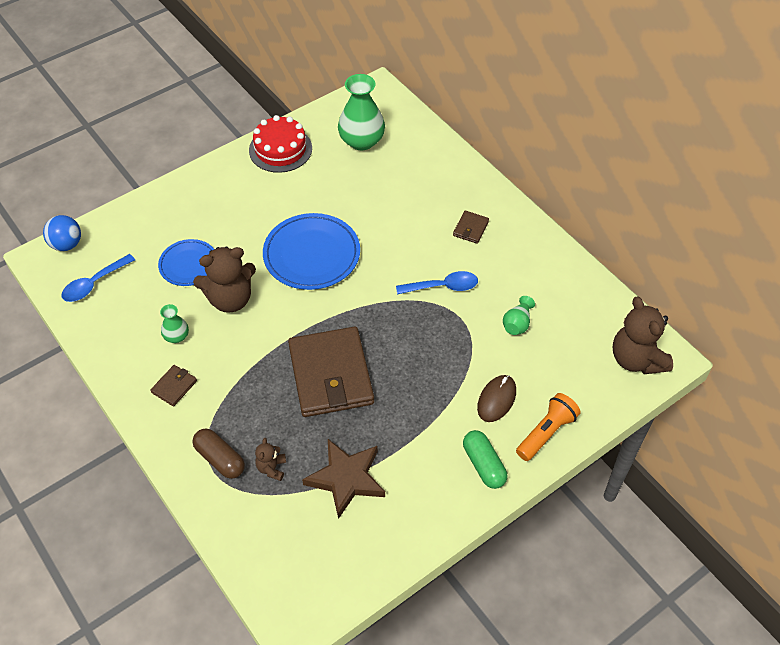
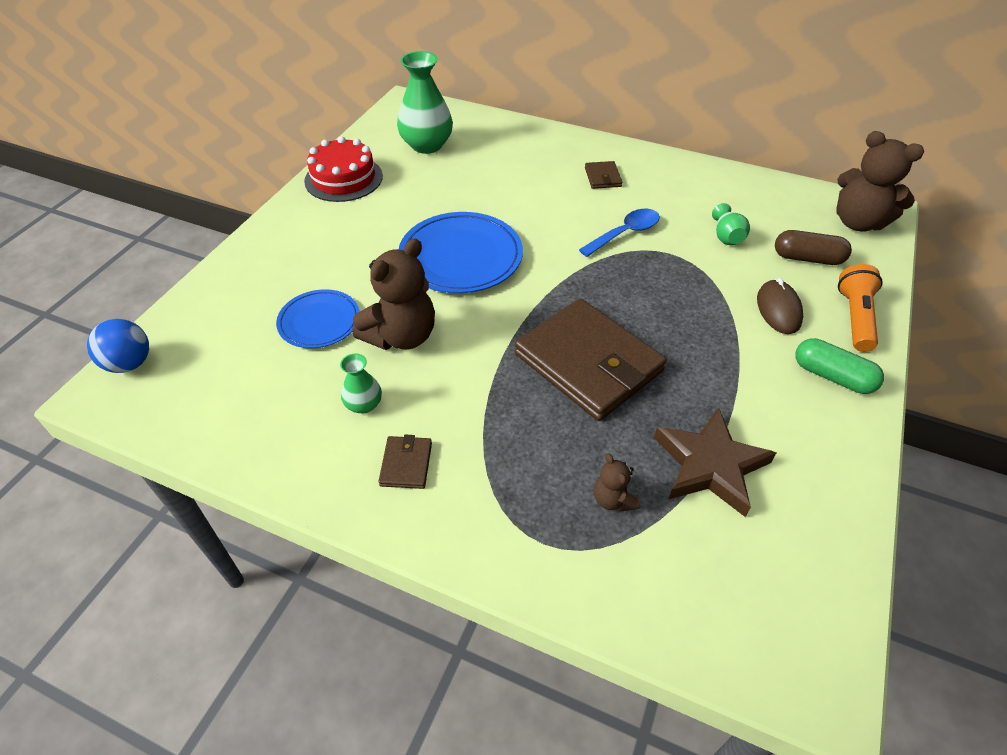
camera: 30 degrees left, 5 degrees down
blue spoon [62,254,135,302] -> none
brown capsule [193,429,245,479] -> brown capsule moved to [775,230,852,265]

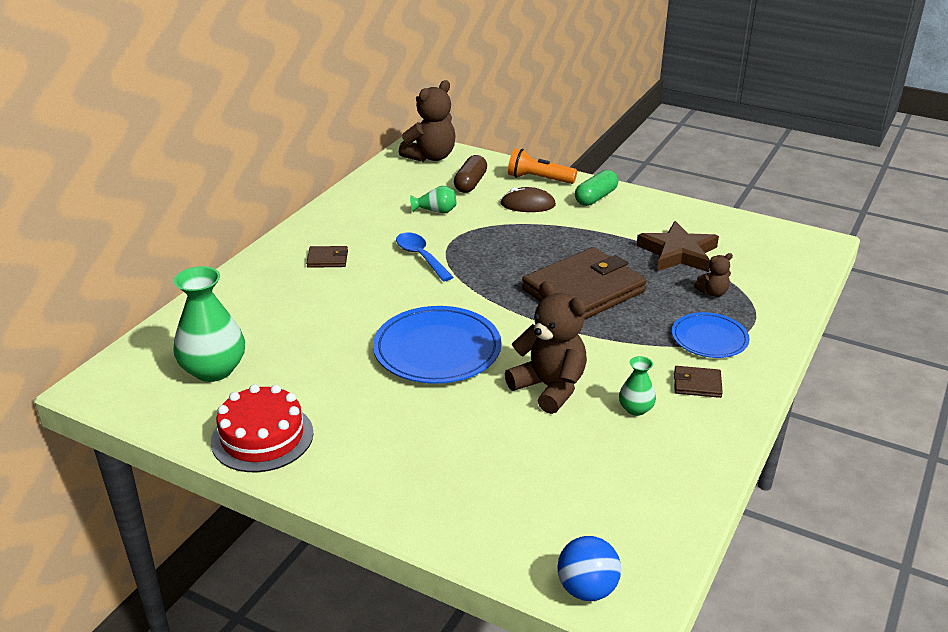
camera: 85 degrees left, 15 degrees down
blue plate [276,289,360,348] -> blue plate moved to [672,312,750,358]

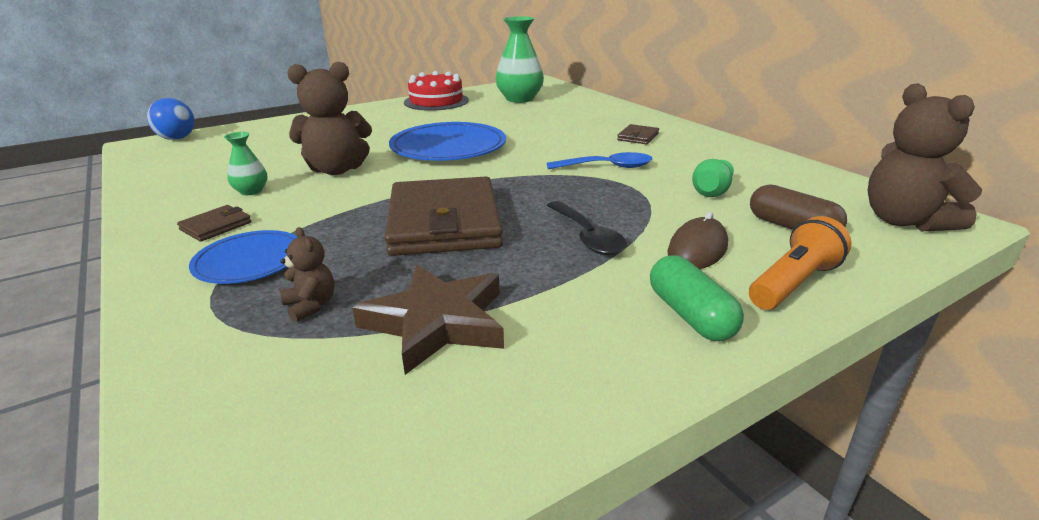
camera: 120 degrees right, 5 degrees down
brown teddy bear [694,253,733,297] -> brown teddy bear turned 135 degrees clockwise [280,227,335,322]
none -> black spoon [547,201,627,255]

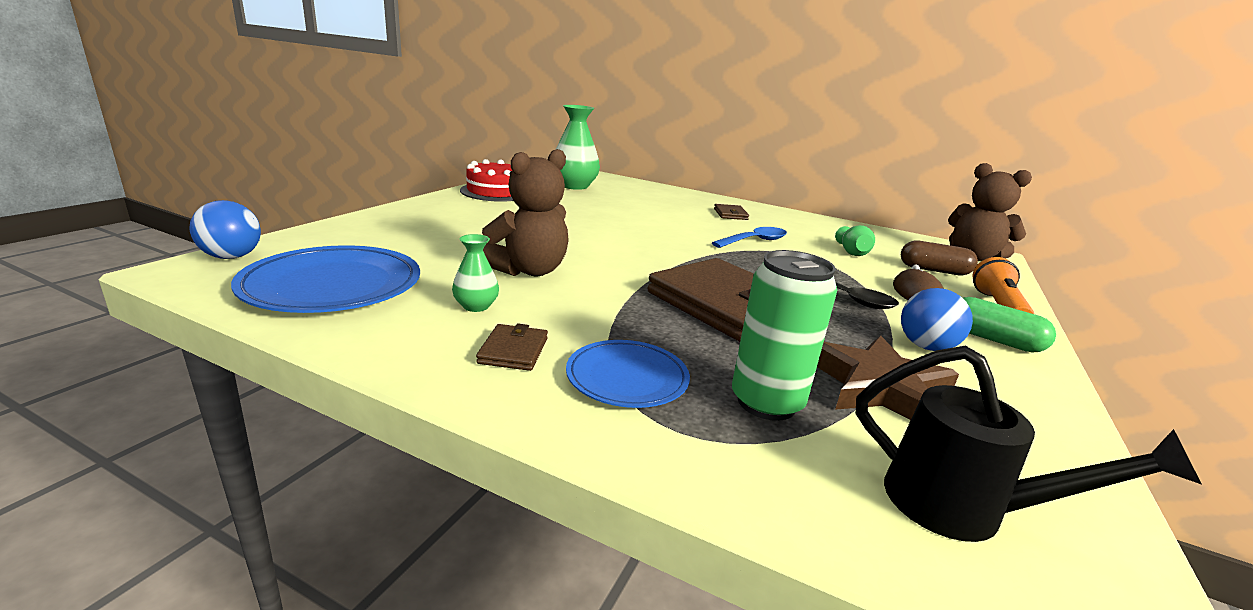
camera: 35 degrees left, 5 degrees down
brown teddy bear [280,227,335,322] -> green can [732,250,837,421]
blue plate [389,122,506,161] -> blue plate moved to [231,245,420,313]
none -> black watering can [856,346,1202,542]
none -> blue ball [901,288,973,351]

